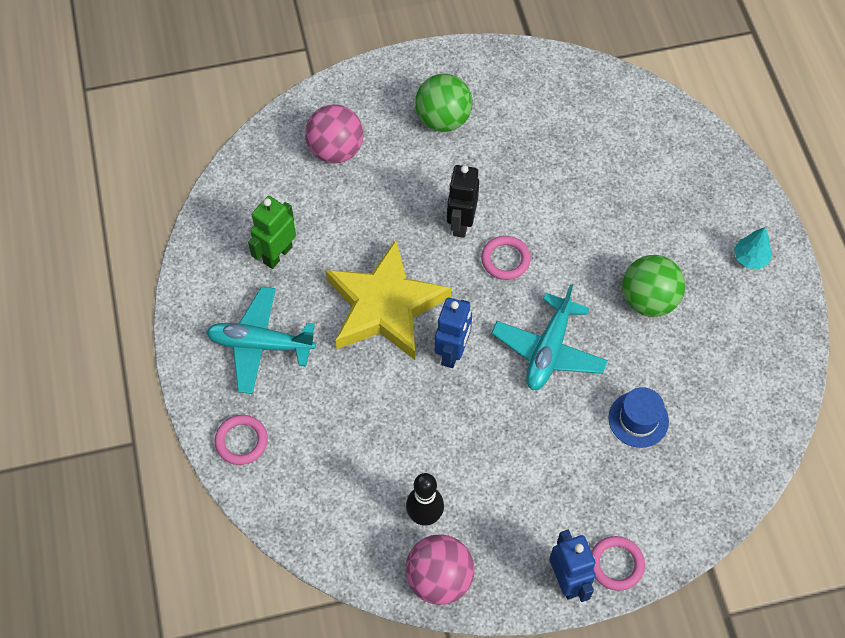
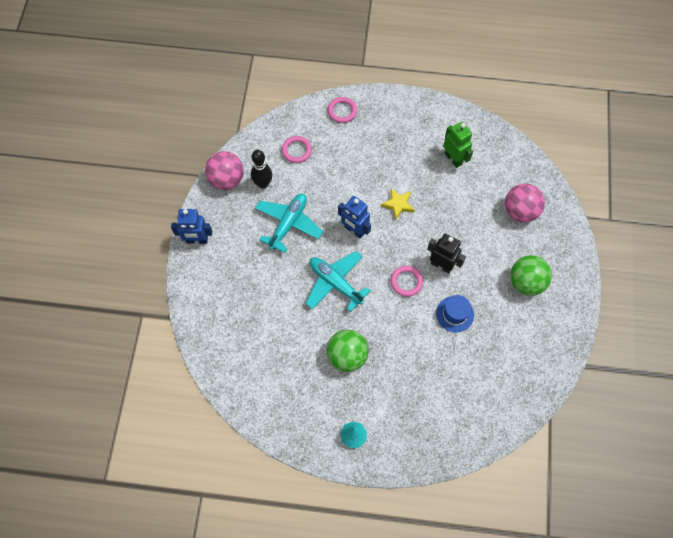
camera: 110 degrees right, 5 degrees up
turquoise plane [206,286,316,394] -> turquoise plane moved to [255,194,323,253]
yellow star [326,240,451,360] -> yellow star [381,188,415,220], size x0.43
pink ring [591,536,645,591] -> pink ring moved to [282,136,312,163]
blue hat [609,387,669,448] -> blue hat moved to [436,295,474,333]

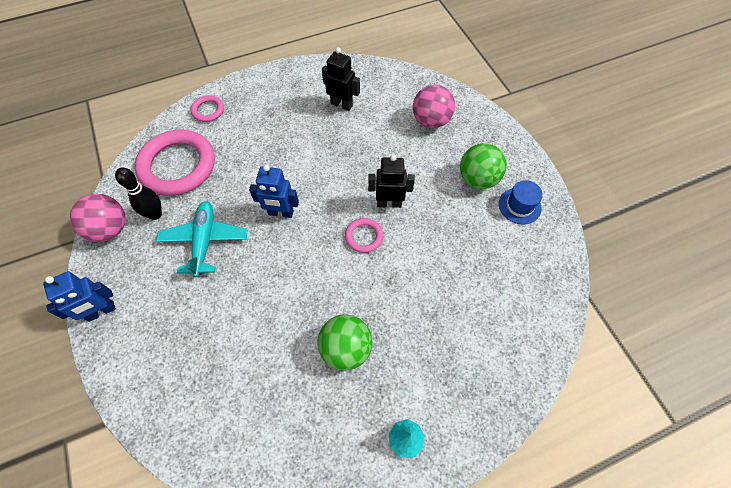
camera: 30 degrees left, 5 degrees down
pink ring [282,136,312,163] -> pink ring [135,130,215,196], size x2.19
turquoise plane [306,251,371,312] -> none
yellow star [381,188,415,220] -> none
blue hat [436,295,474,333] -> blue hat moved to [499,180,543,224]
green robot [443,122,473,168] -> black robot [322,47,360,111]

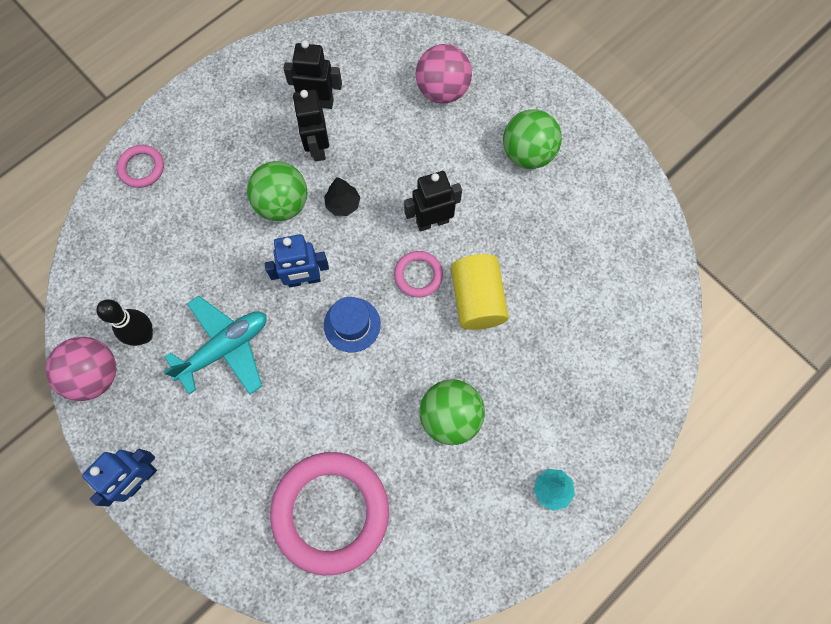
camera: 20 degrees left, 10 degrees up
pink ring [135,130,215,196] -> pink ring moved to [270,452,389,575]
turquoise plane [156,201,247,277] -> turquoise plane turned 75 degrees clockwise [164,296,267,395]
blue hat [499,180,543,224] -> blue hat moved to [324,297,381,352]
none -> green ball [247,161,307,221]
none -> black robot [293,89,329,162]
none -> black tree [324,177,360,216]
none -> yellow cylinder [451,254,509,330]

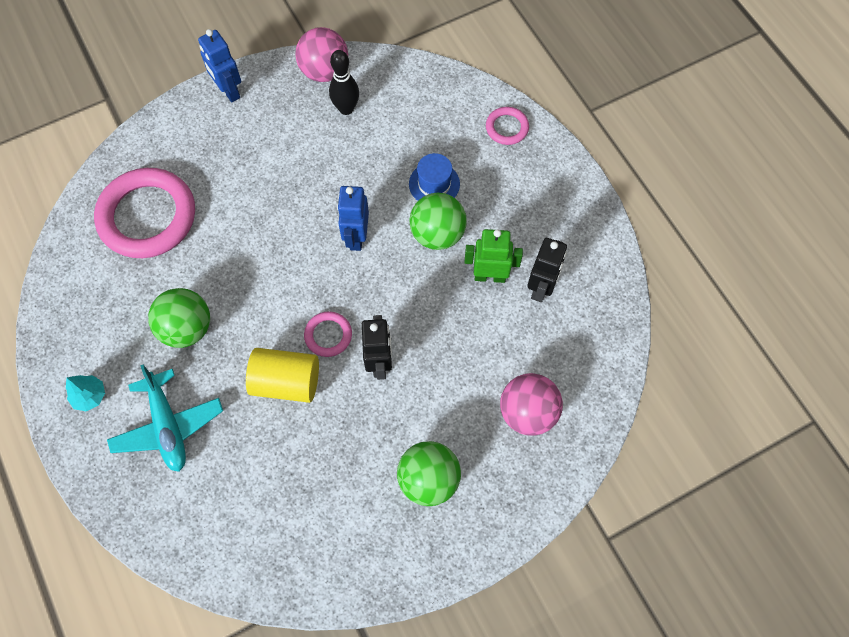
camera: 105 degrees right, 5 degrees down
turquoise plane [164,296,267,395] -> turquoise plane moved to [107,365,223,472]
black robot [293,89,329,162] -> green robot [464,229,523,283]
black tree [324,177,360,216] -> none
blue hat [324,297,381,352] -> blue hat moved to [409,153,460,201]

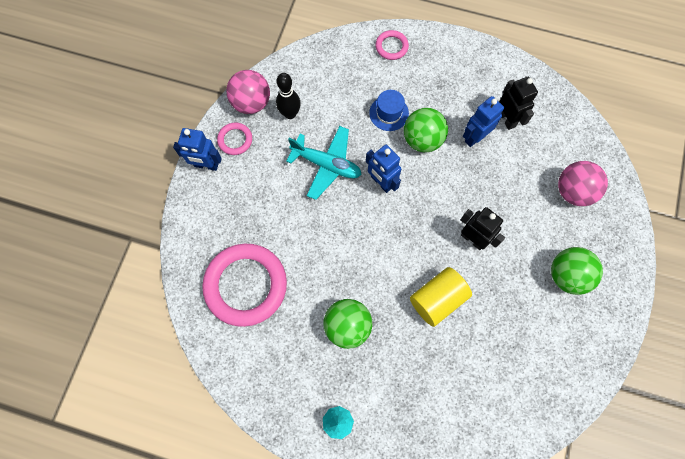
camera: 45 degrees left, 5 degrees up
turquoise plane [107,365,223,472] -> turquoise plane moved to [286,126,362,200]
pink ring [304,311,352,357] -> pink ring moved to [217,123,252,155]
green robot [464,229,523,283] -> blue robot [463,96,504,147]

